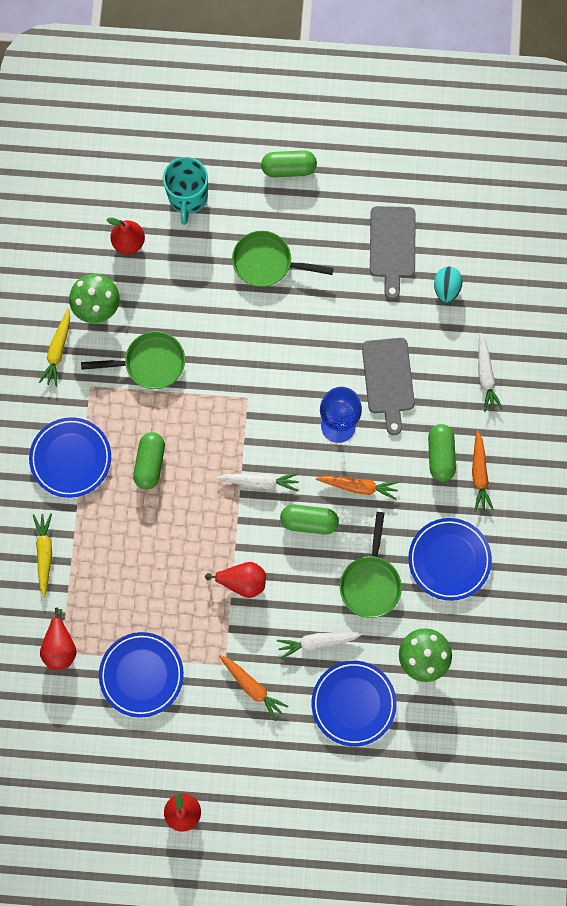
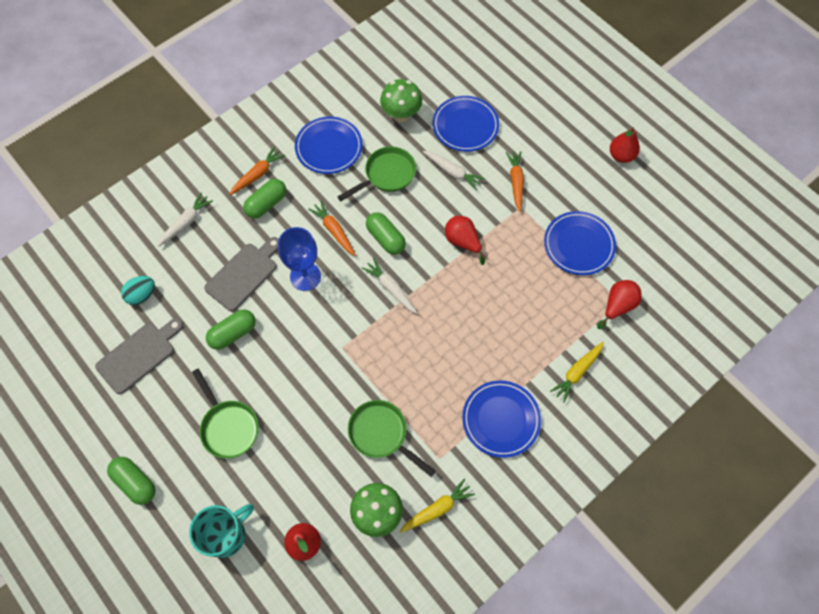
camera: 135 degrees left, 10 degrees down
green capsule [133,432,165,490] -> green capsule moved to [206,309,256,350]

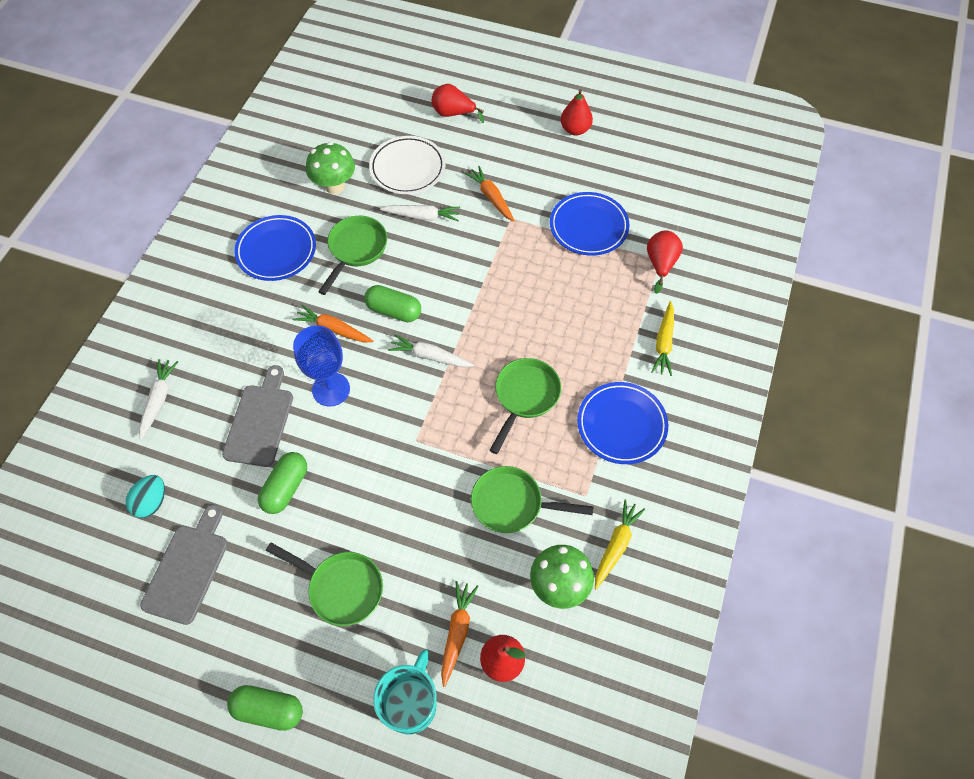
camera: 30 degrees left, 5 degrees down
orange carrot [229,146,285,195] -> orange carrot moved to [441,581,479,687]
green capsule [243,179,286,219] -> none
blue plate [433,96,499,152] -> white plate [369,136,445,194]
red pear [445,216,486,265] -> red pear moved to [432,84,484,123]
none -> green pan [490,358,561,454]

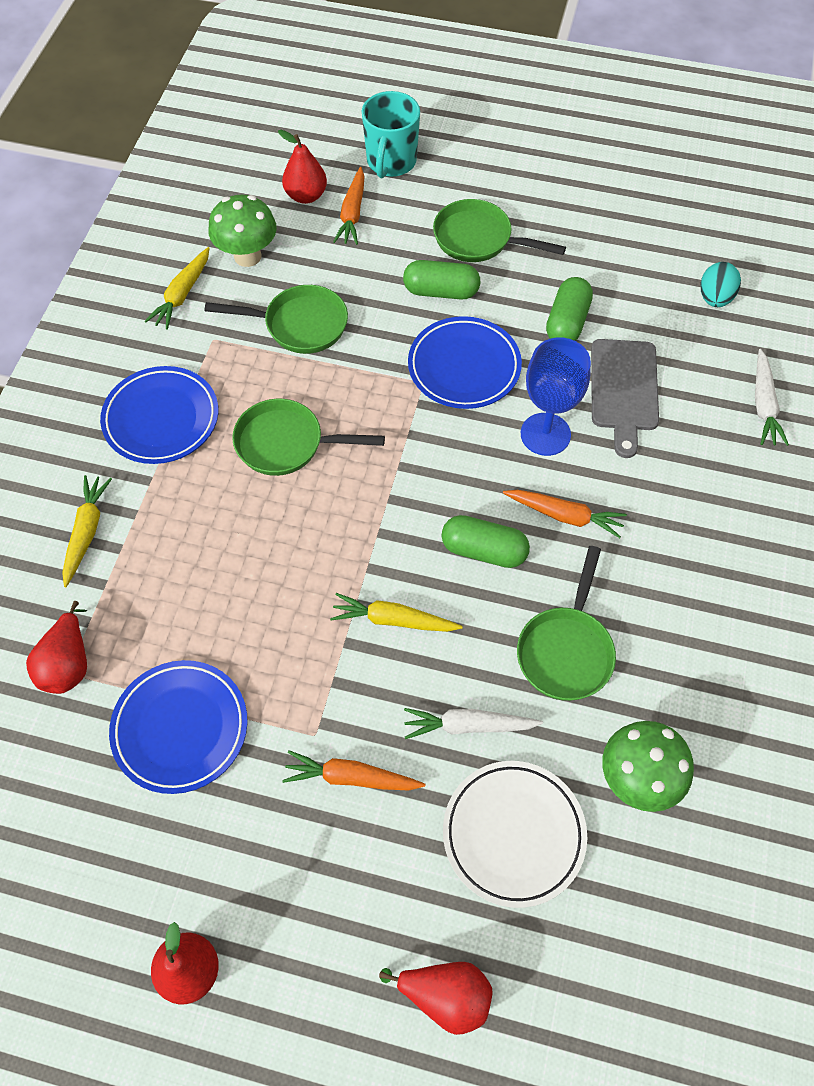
camera: 175 degrees right, 0 degrees up
grey cutting board [140,505,228,625] -> none
green capsule [227,685,303,731] -> green capsule moved to [403,260,480,300]
blue plate [234,215,316,281] -> blue plate moved to [408,316,522,409]
white carrot [388,334,474,367] -> none
orange carrot [464,166,515,222] -> orange carrot turned 135 degrees clockwise [282,750,425,791]
green pan [490,358,561,454] -> green pan turned 75 degrees clockwise [232,399,385,476]
none -> yellow carrot [330,593,463,632]

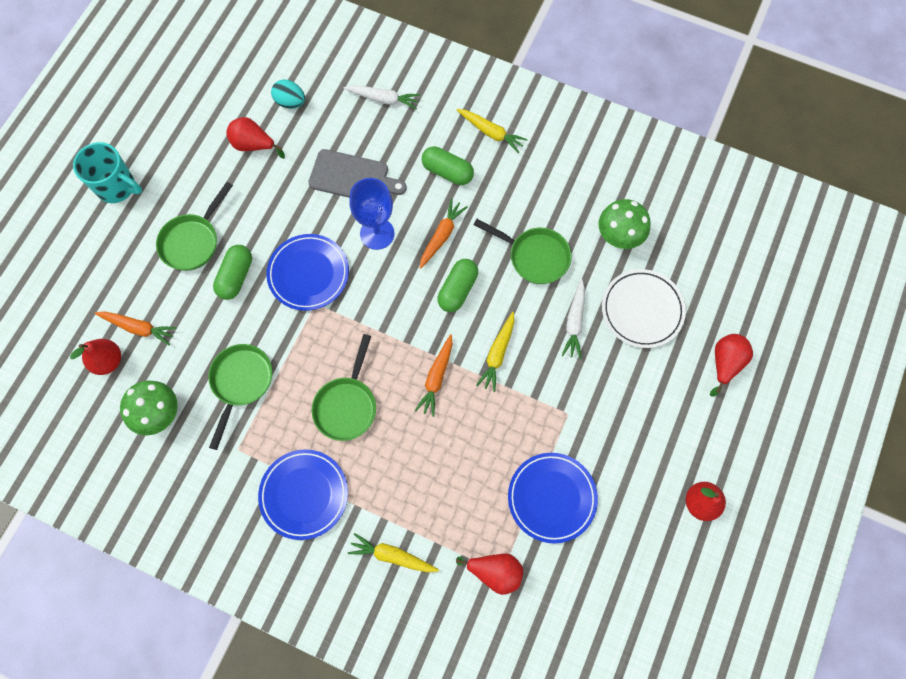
camera: 80 degrees left, 10 degrees up
yellow carrot [145,247,210,330] -> yellow carrot moved to [457,109,528,153]
orange carrot [282,750,425,791] -> orange carrot moved to [415,334,452,417]
turquoise mug [362,91,420,178] -> turquoise mug moved to [73,142,142,203]
green capsule [546,277,593,341] -> green capsule moved to [422,146,474,185]
none -> red pear [226,117,285,159]

